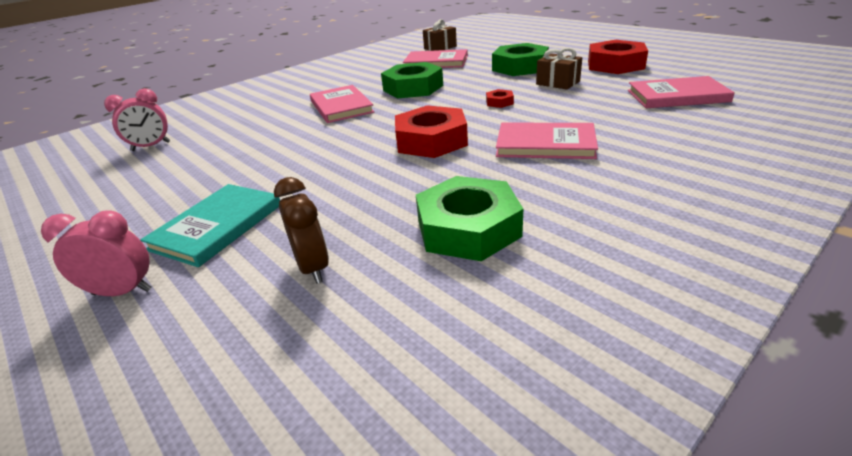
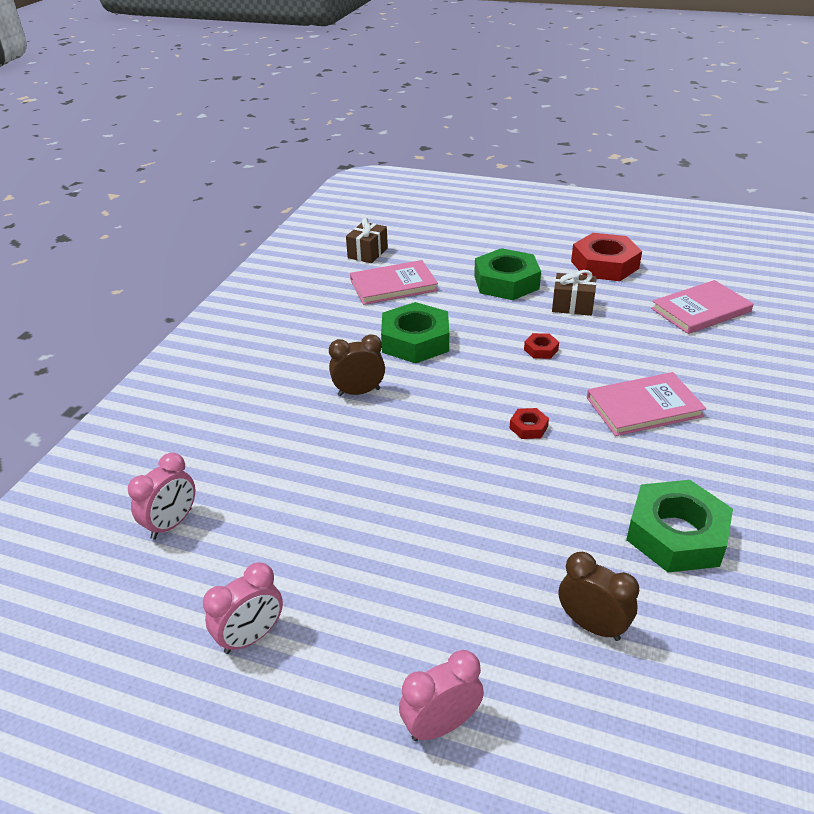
camera: 30 degrees left, 5 degrees up
turquoise book [140,184,280,267] -> none
pink book [310,85,374,123] -> brown clock [329,334,385,396]
red nut [395,105,468,158] -> red nut [510,408,549,439], size x0.44
none -> pink clock [203,562,283,654]

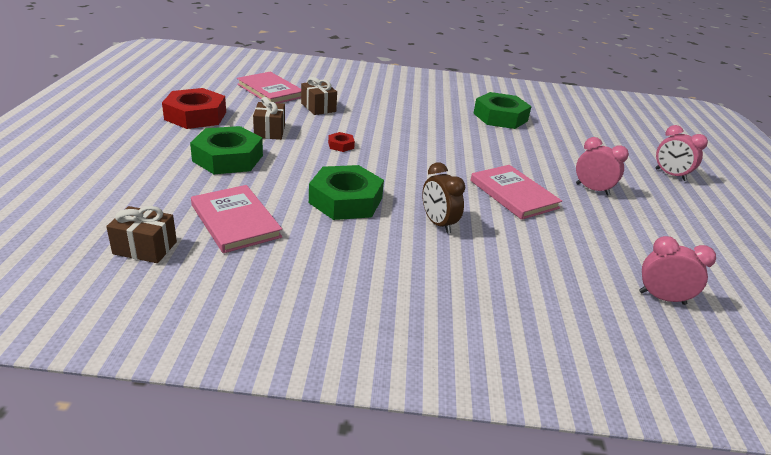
camera: 110 degrees left, 5 degrees down
pink clock [203,562,283,654] -> pink clock moved to [576,137,629,196]
red nut [510,408,549,439] -> none
brown clock [559,552,639,641] -> none
pink book [587,372,706,436] -> pink book moved to [470,165,562,220]
none -> brown gift [301,77,337,115]

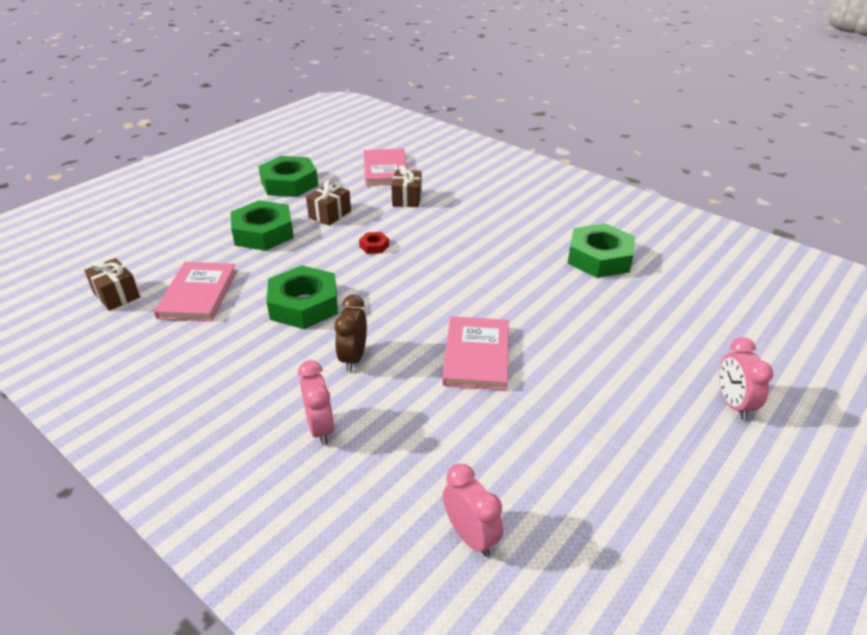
camera: 40 degrees right, 5 degrees up
red nut [162,88,226,129] -> green nut [258,156,318,197]
pink clock [576,137,629,196] -> pink clock moved to [298,360,334,445]

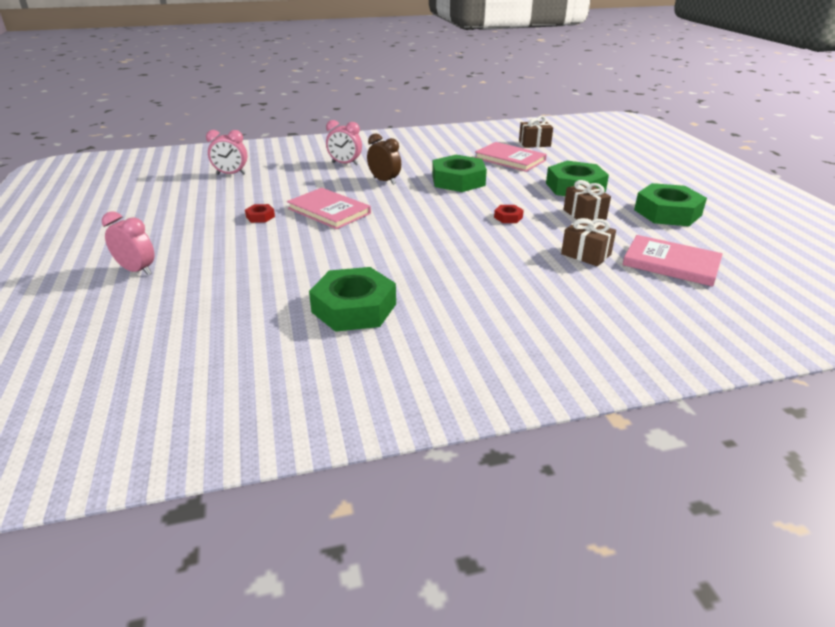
camera: 125 degrees right, 5 degrees down
none -> red nut [245,204,275,223]

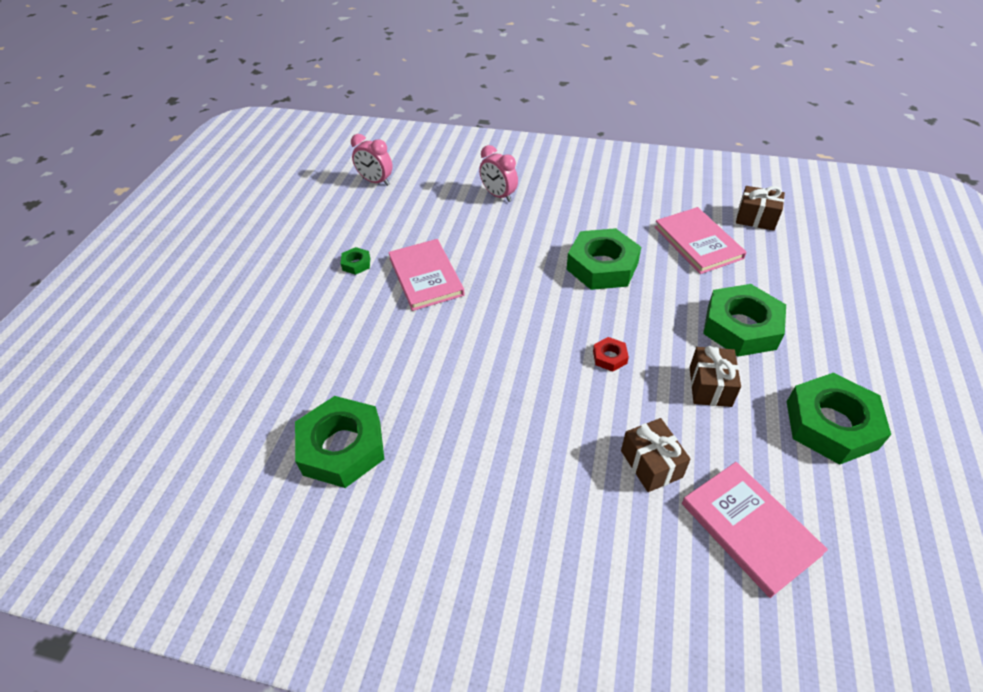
camera: 30 degrees right, 15 degrees up
pink clock [102,211,155,275] -> none
red nut [245,204,275,223] -> green nut [340,247,370,275]
brown clock [367,133,401,185] -> none

